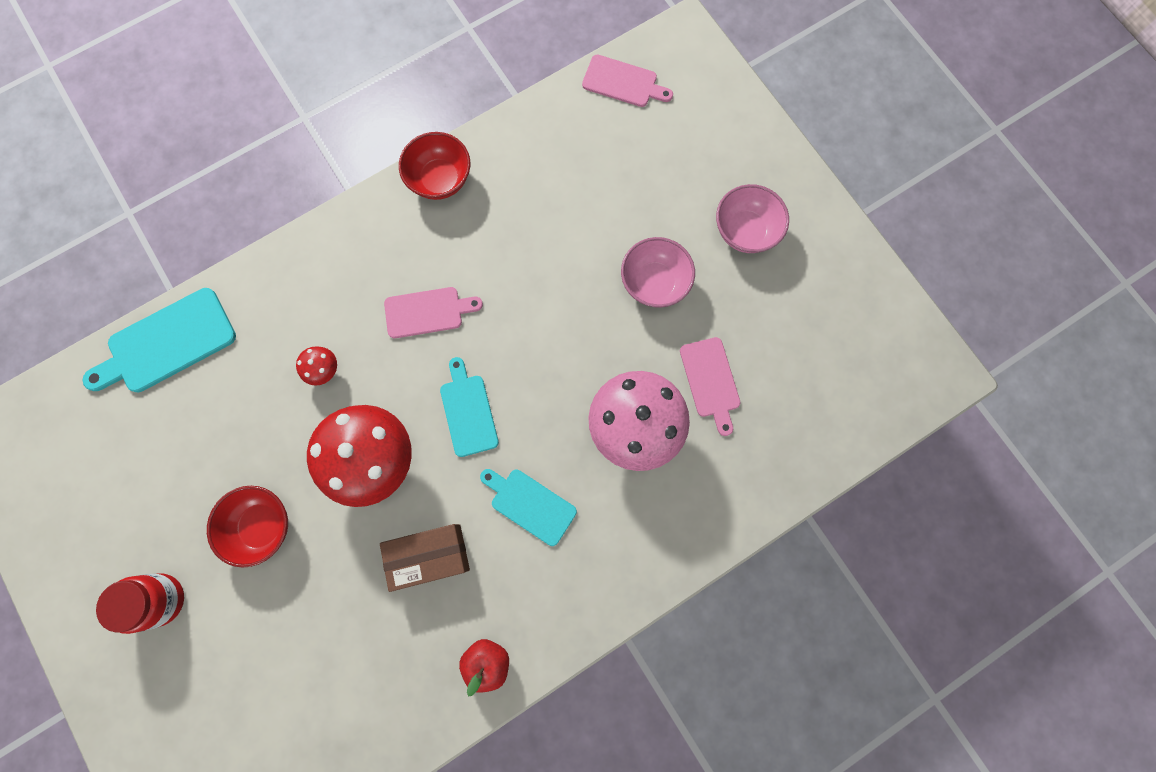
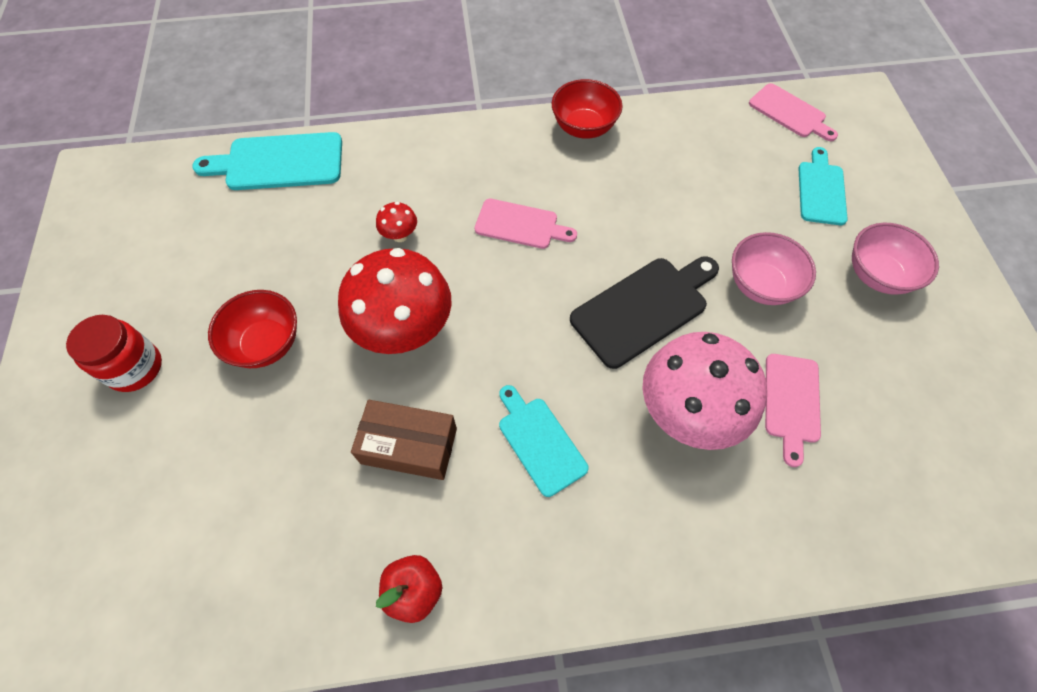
camera: 25 degrees right, 15 degrees down
turquoise cutting board [440,357,499,457] -> turquoise cutting board moved to [798,147,848,225]
none -> black cutting board [570,256,719,369]

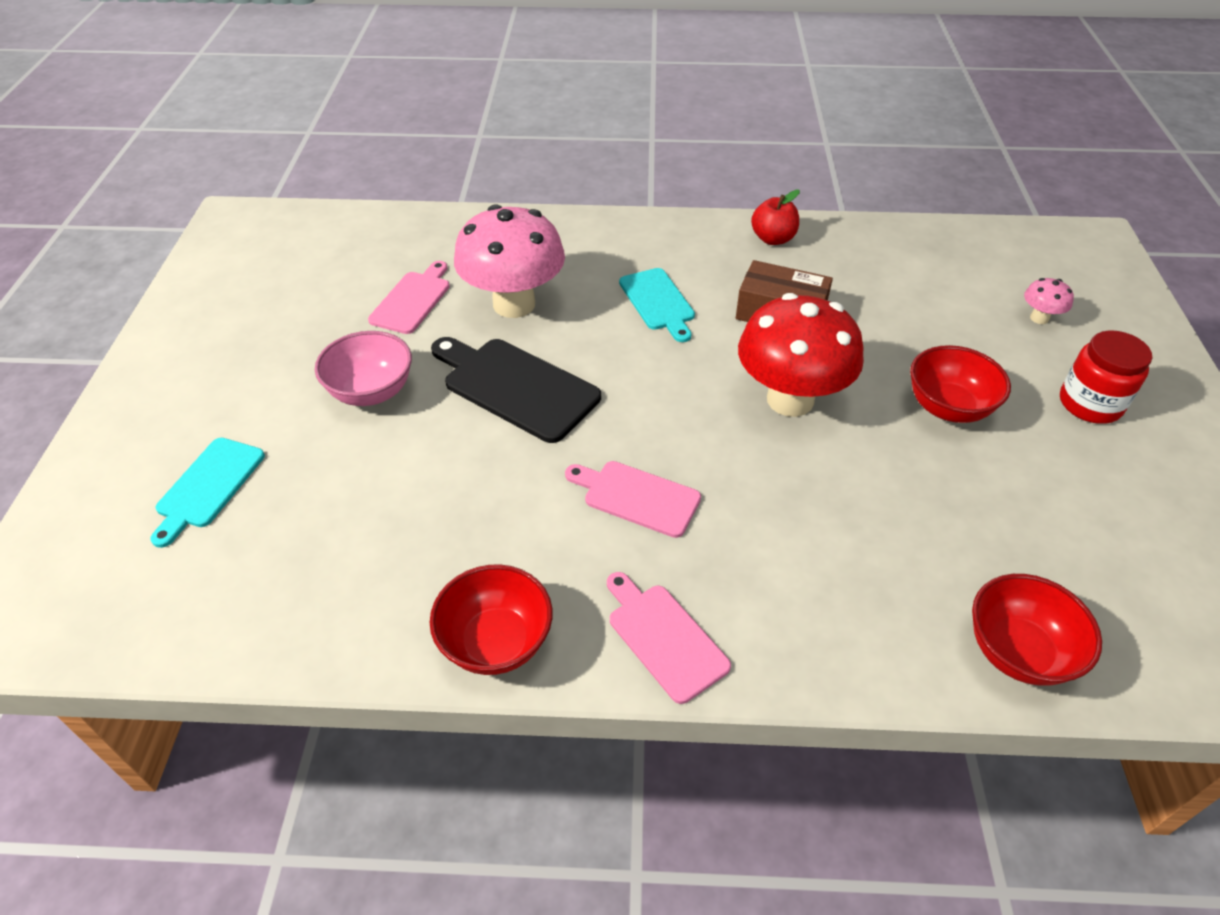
camera: 170 degrees left, 15 degrees down
turquoise cutting board [192,132,342,190] -> red bowl [972,574,1102,686]
red mushroom [376,202,417,242] -> none
black cutting board [570,256,719,369] -> black cutting board turned 60 degrees clockwise [431,337,601,443]
pink cutting board [749,83,838,141] -> pink cutting board moved to [607,572,731,704]
pink bowl [852,223,939,295] -> none
none -> pink mushroom [1024,278,1074,324]

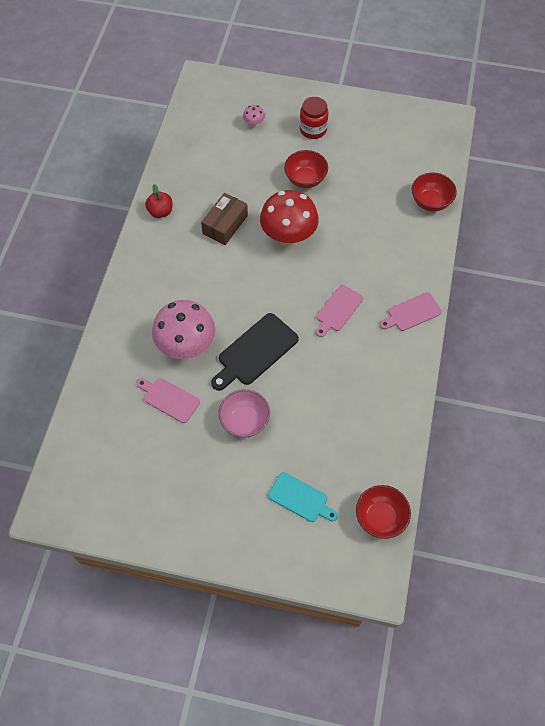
camera: 80 degrees left, 15 degrees up
red bowl [430,564,553,675] -> red bowl moved to [356,485,411,539]
turquoise cutting board [619,268,695,342] -> none

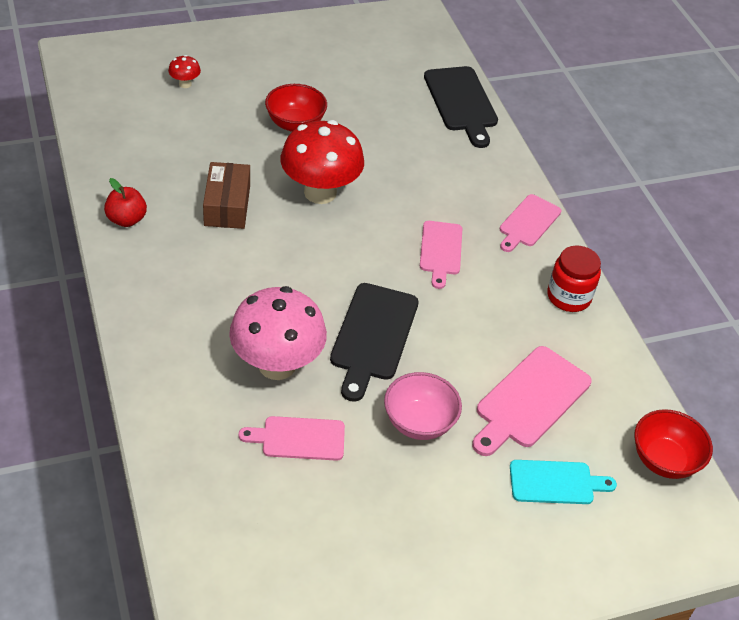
camera: 35 degrees left, 15 degrees down
pink mushroom [243,105,265,128] -> red mushroom [168,55,201,88]
red jar [300,97,329,139] -> red jar moved to [547,246,601,312]
red bowl [412,172,457,212] -> black cutting board [424,66,498,148]
none -> pink cutting board [472,346,592,456]

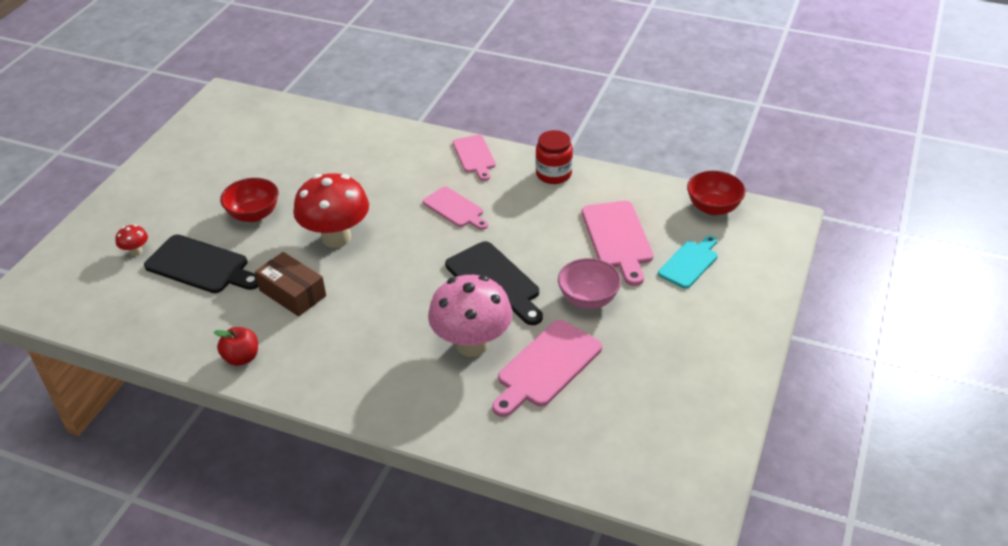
camera: 45 degrees left, 5 degrees down
pink cutting board [239,416,345,461] -> pink cutting board [492,320,602,417], size x1.53
black cutting board [424,66,498,148] -> black cutting board moved to [144,234,259,293]

